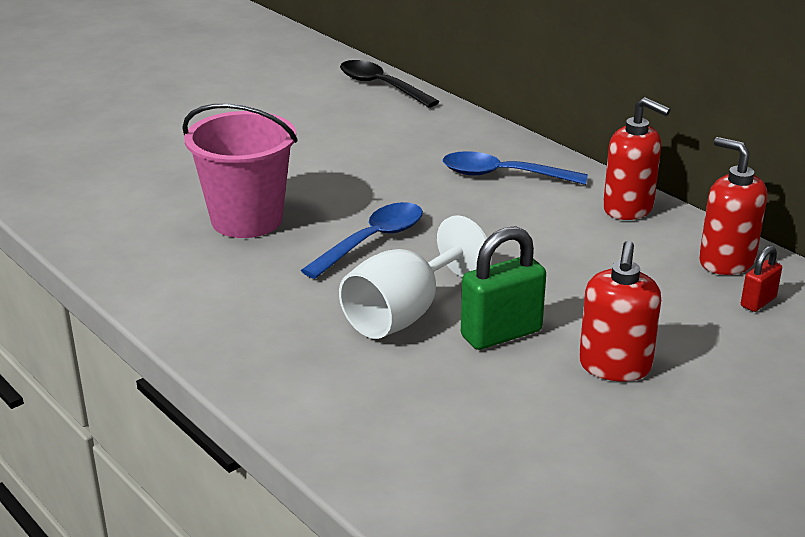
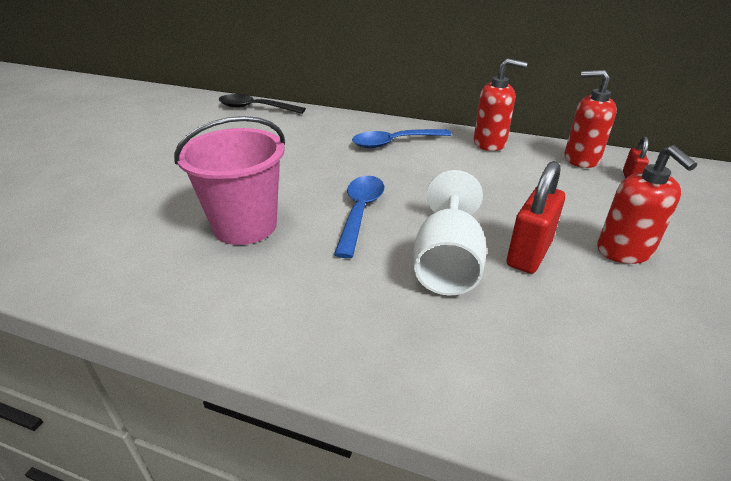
camera: 30 degrees left, 5 degrees up
green padlock [461,226,546,350] -> red padlock [507,161,565,274]

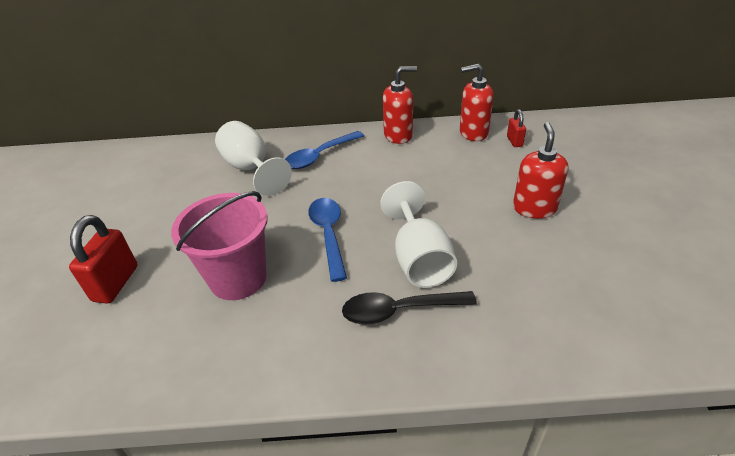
camera: 20 degrees left, 5 degrees up
black spoon [219,94,306,114] -> black spoon moved to [342,291,477,325]
red padlock [507,161,565,274] -> red padlock moved to [69,215,137,304]
red soap dispenser [597,145,697,264] -> red soap dispenser turned 135 degrees counterclockwise [513,122,568,219]
none -> white goblet [215,121,292,196]

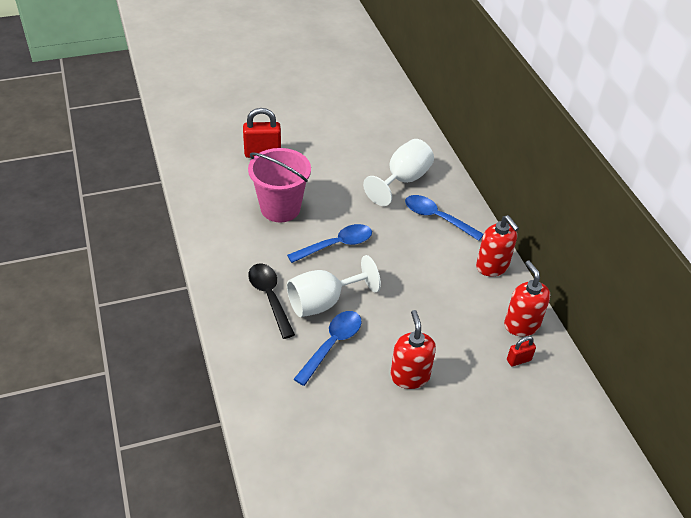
camera: 70 degrees right, 5 degrees up
red soap dispenser [513,122,568,219] -> red soap dispenser turned 90 degrees counterclockwise [390,310,436,389]
none -> blue spoon [294,311,361,386]

